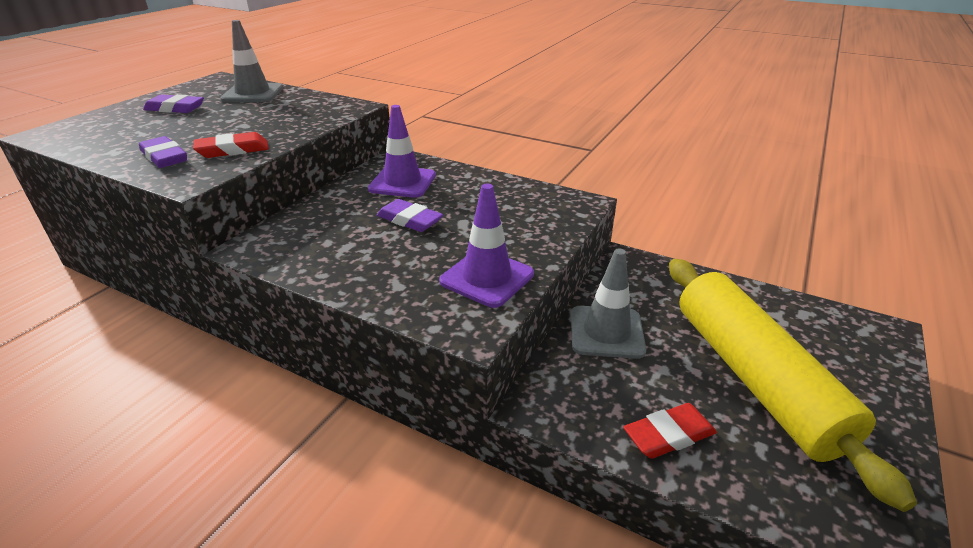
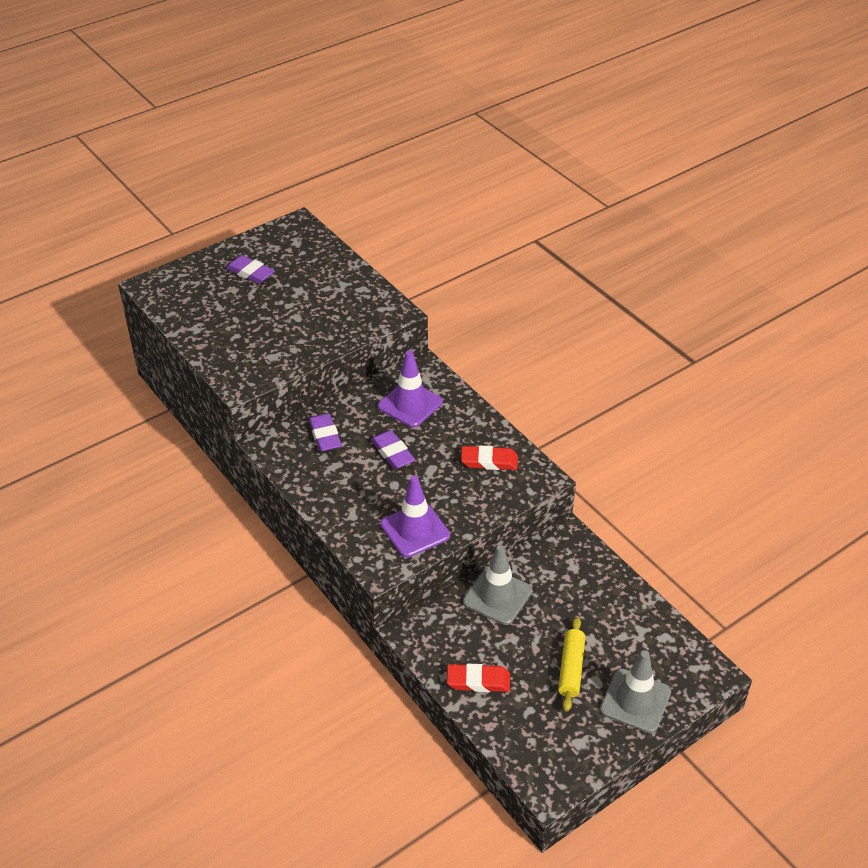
camera: 25 degrees right, 10 degrees up
purple eraser [139,136,187,168] -> purple eraser moved to [309,413,342,452]
red eraser [193,132,269,158] -> red eraser moved to [461,446,518,470]
grey traffic cone [221,20,283,102] -> grey traffic cone moved to [600,650,671,733]
yellow rolling pin [669,259,917,512] -> yellow rolling pin [558,617,586,712], size x0.45

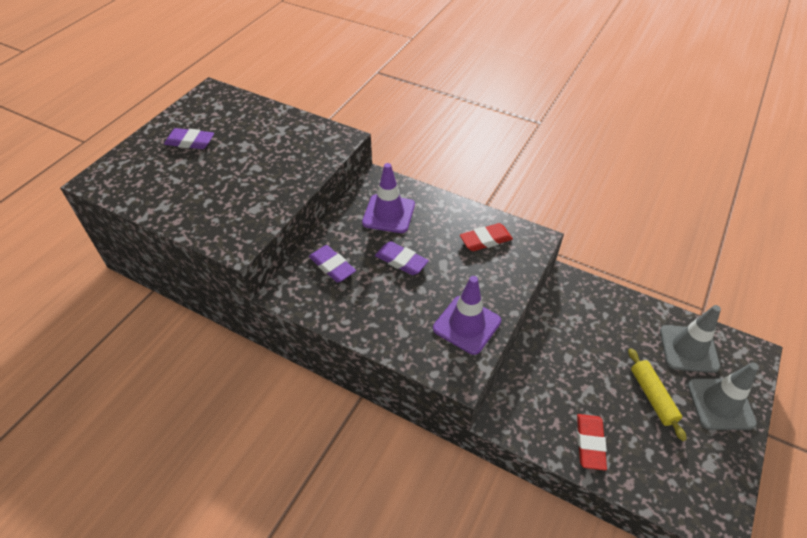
camera: 25 degrees left, 5 degrees up
red eraser [447,664,510,692] -> red eraser turned 60 degrees counterclockwise [577,414,607,471]
grey traffic cone [463,545,532,625] -> grey traffic cone moved to [660,305,721,373]

